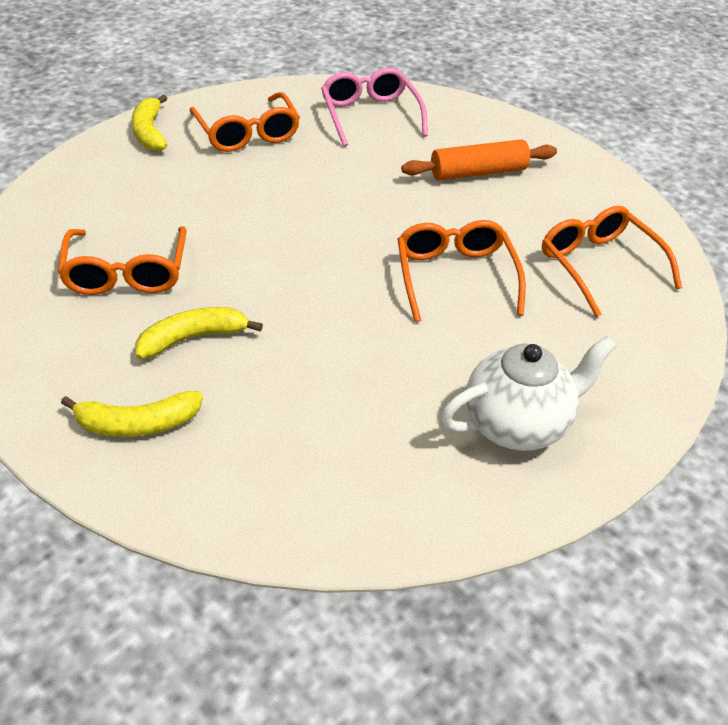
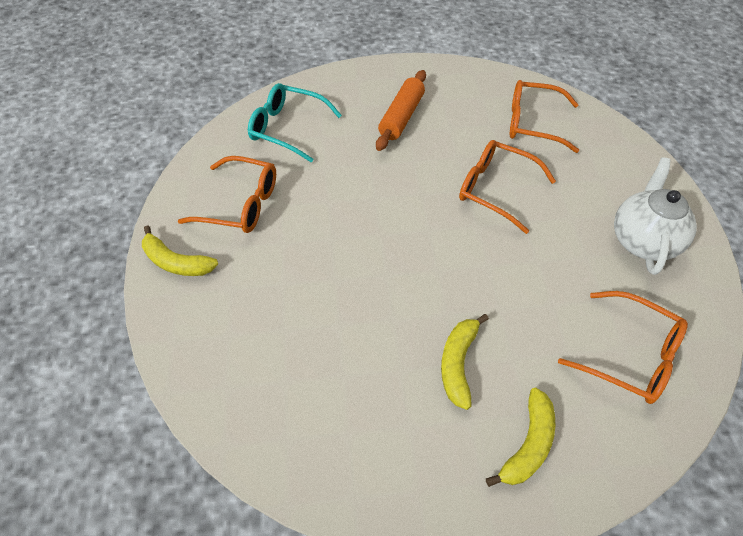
camera: 50 degrees left, 10 degrees up
orange glasses [58,226,186,295] -> orange glasses moved to [558,291,688,404]
pink glasses [321,68,428,147] -> turquoise glasses [248,83,342,163]

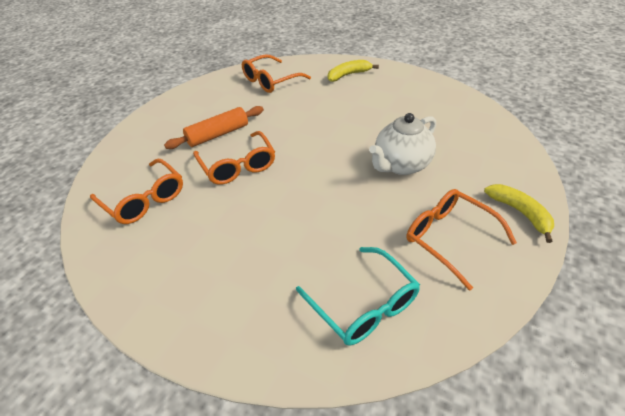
camera: 145 degrees left, 10 degrees down
orange rolling pin [376,70,426,151] -> orange rolling pin moved to [164,106,264,149]
yellow banana [441,314,489,410] -> none
orange glasses [558,291,688,404] -> orange glasses turned 105 degrees counterclockwise [242,54,311,93]
white teapot [614,158,697,275] -> white teapot moved to [369,113,436,175]

